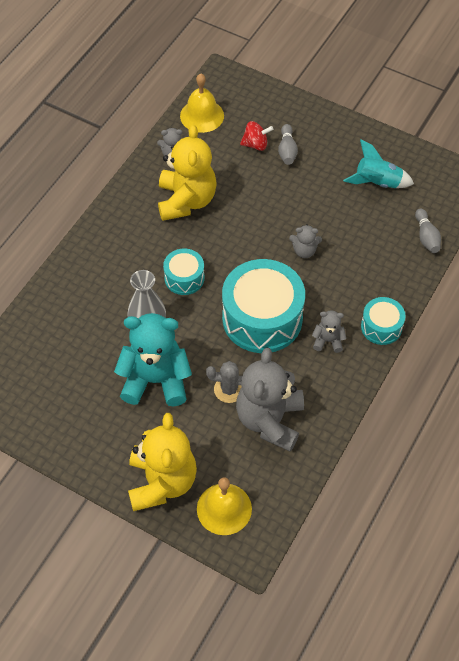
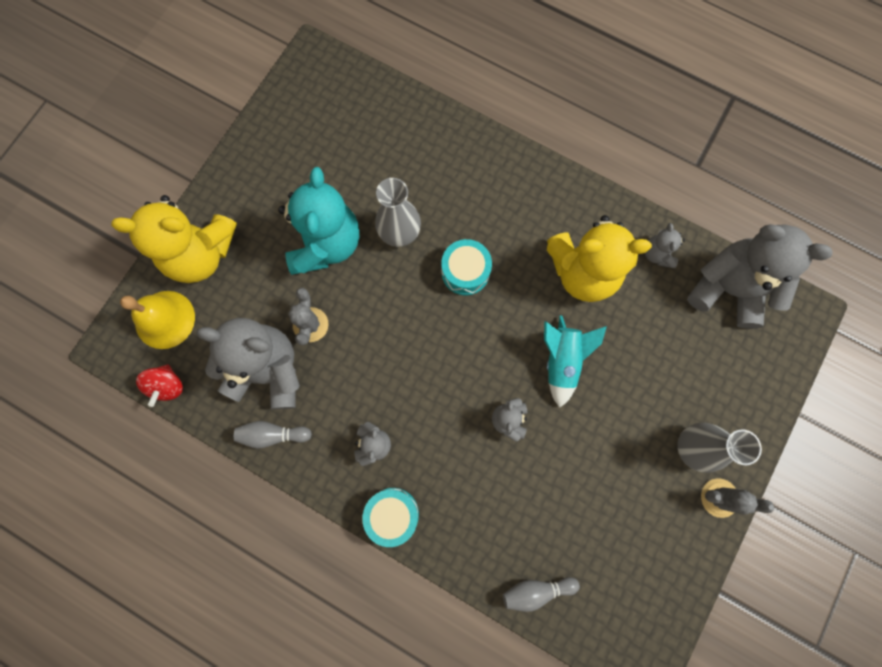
camera: 90 degrees right, 20 degrees up
yellow bell [180,74,224,133] -> grey teddy bear [687,224,833,329]
turquoise drum [222,259,305,353] -> none
red spinning top [240,121,273,151] -> red spinning top moved to [136,364,183,407]
grey bowling pin [278,124,298,165] -> grey bowling pin moved to [234,421,312,448]
turquoise rocket [343,140,414,188] -> turquoise rocket moved to [544,316,607,408]
none -> grey vase [677,422,762,473]
none -> grey cactus [701,478,774,518]

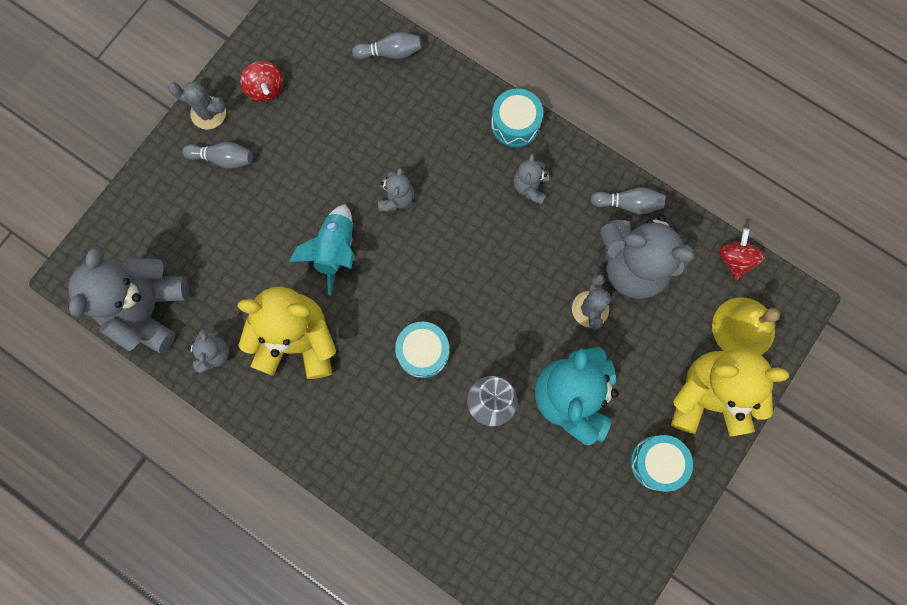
camera: 175 degrees left, 0 degrees up
grey vase [677,422,762,473] -> grey bowling pin [182,142,253,169]
grey teddy bear [687,224,833,329] -> grey teddy bear turned 75 degrees clockwise [68,247,189,354]
none -> red spinning top [240,61,283,102]
none -> turquoise drum [630,435,693,492]

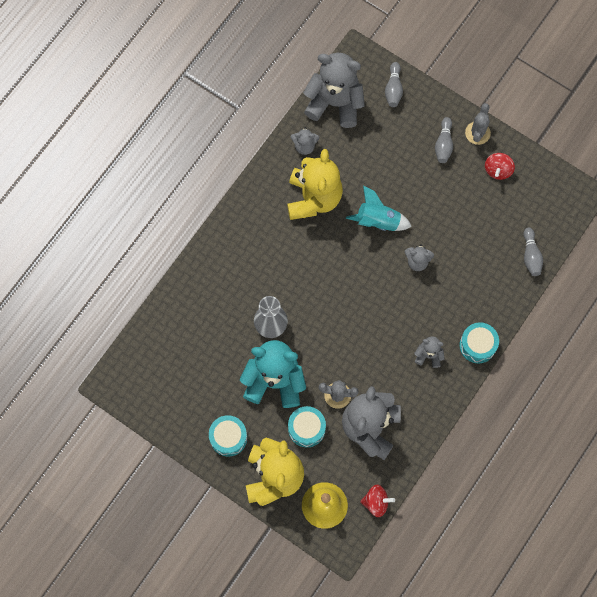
camera: 90 degrees right, 5 degrees down
red spinning top [240,61,283,102] -> red spinning top turned 45 degrees counterclockwise [485,153,515,180]
turquoise drum [395,322,449,378] -> turquoise drum moved to [288,406,326,447]
grey bowling pin [590,187,665,214] -> grey bowling pin moved to [385,62,403,107]

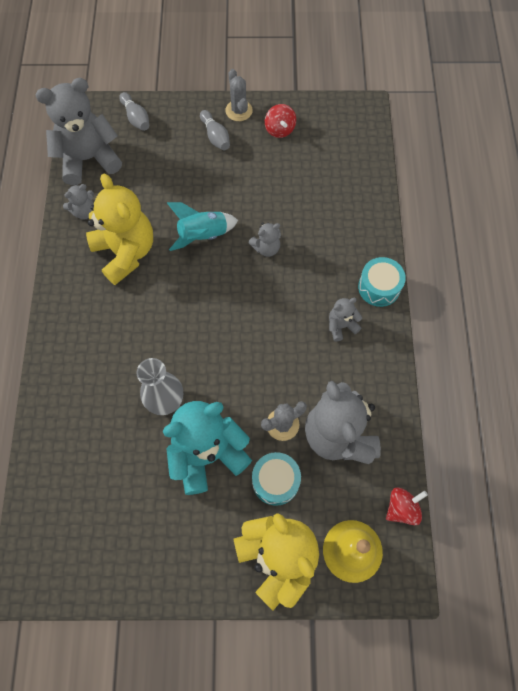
camera: 35 degrees left, 5 degrees down
turquoise drum [209,415,247,456] -> none
grey bowling pin [523,228,543,276] -> none

